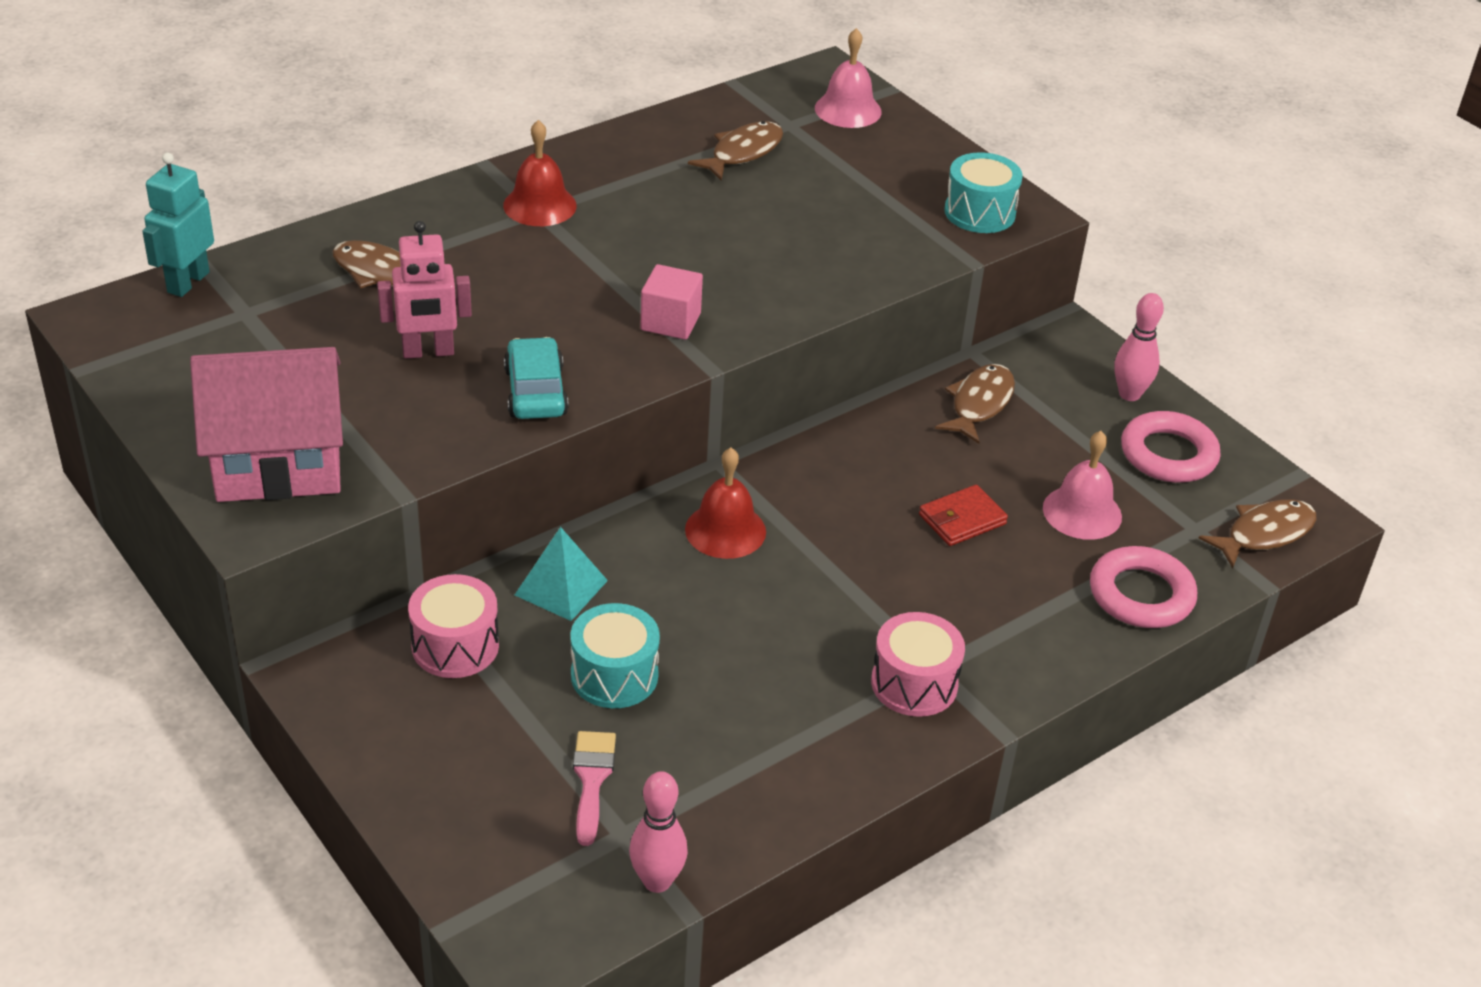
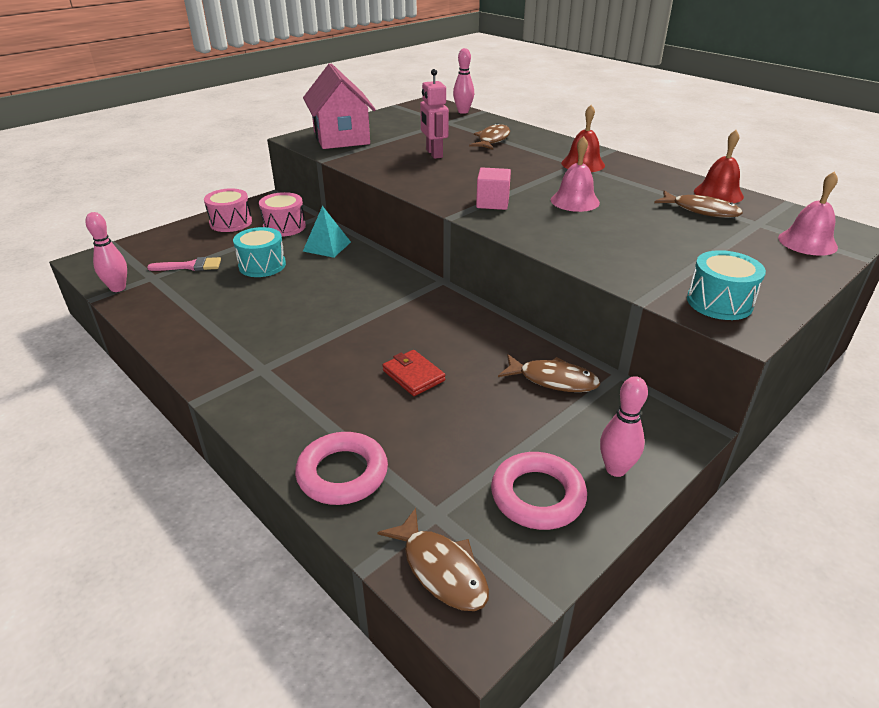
camera: 85 degrees right, 5 degrees down
turquoise robot [142,153,214,297] -> pink bowling pin [453,48,474,114]
turquoise car [504,337,569,419] -> none
red bell [685,448,766,559] -> red bell moved to [694,130,744,203]
pink drum [871,612,965,717] -> pink drum moved to [204,188,252,232]
pink bell [1043,431,1122,540] -> pink bell moved to [551,136,600,212]

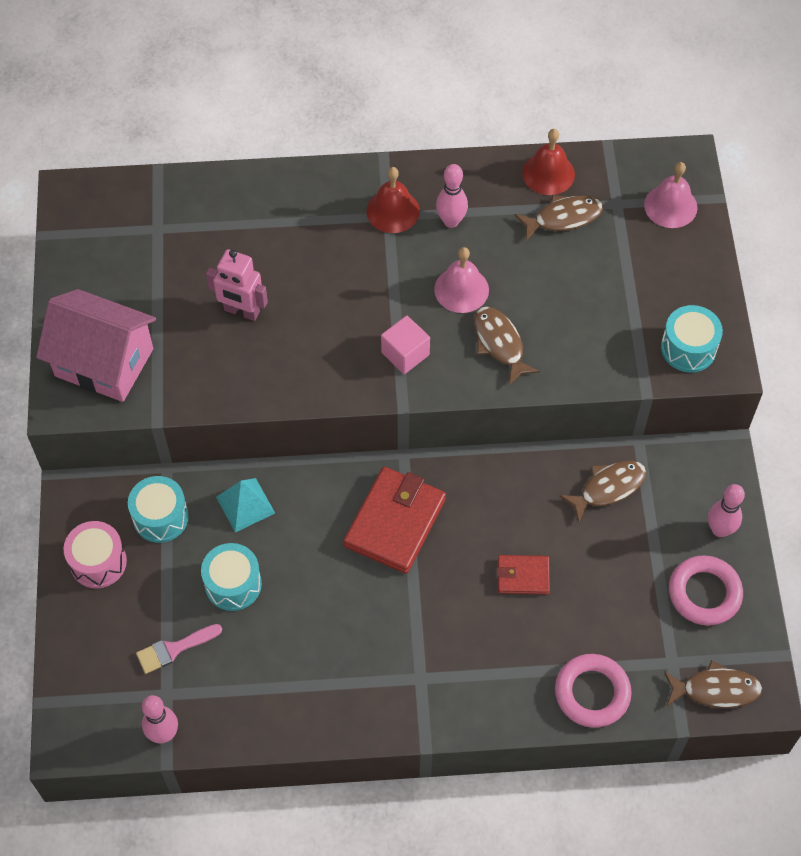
camera: 50 degrees left, 25 degrees up
pink brush [147,257,221,271] -> pink brush turned 150 degrees counterclockwise [136,624,222,674]
pink drum [259,192,306,237] -> turquoise drum [128,476,189,543]
pink bowling pin [453,48,474,114] -> pink bowling pin moved to [436,164,468,228]
brown fish [469,123,510,150] -> brown fish moved to [474,306,540,385]
none -> red wallet [344,467,446,574]

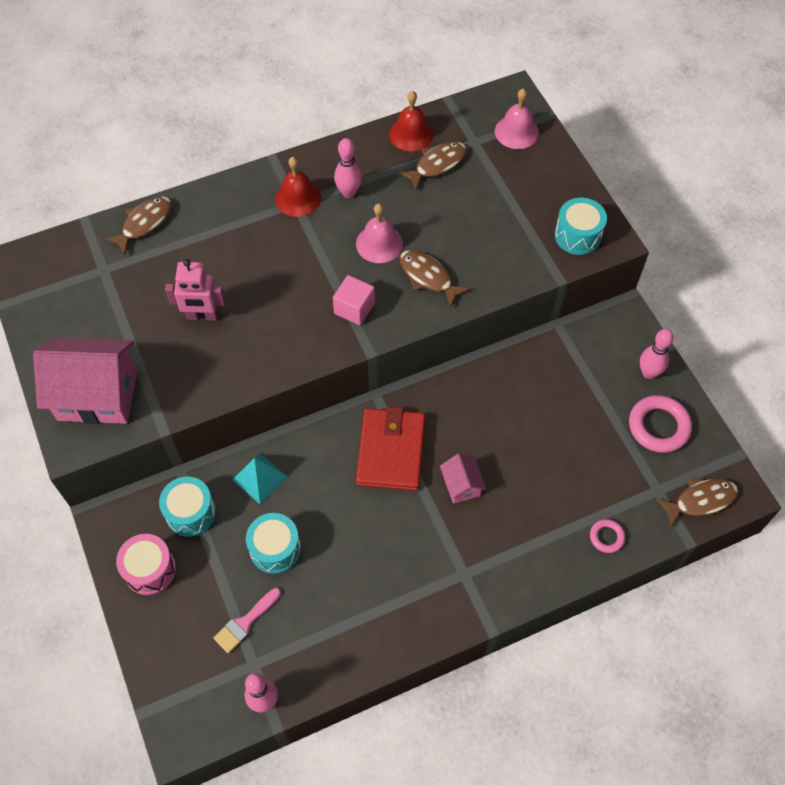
camera: 20 degrees left, 0 degrees up
red wallet [497,555,550,594] -> none
pink ring [555,654,632,728] -> pink ring [590,519,625,553], size x0.54
brown fish [559,461,647,523] -> brown fish moved to [104,196,172,254]
none -> pink house [440,454,486,504]

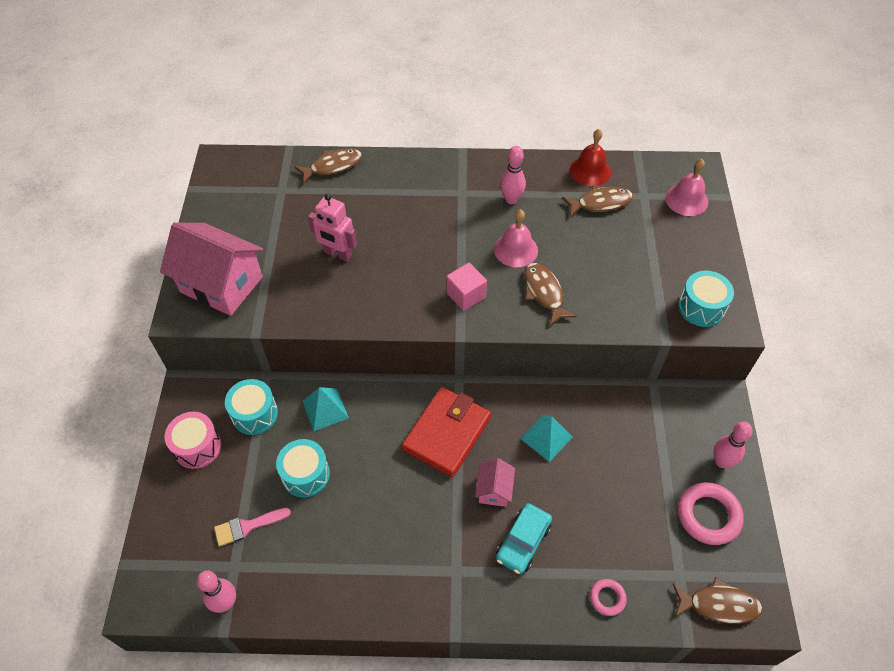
camera: 25 degrees right, 5 degrees down
red bell [275,157,321,217] -> none
none -> turquoise car [496,503,552,574]
none -> turquoise pyramid [520,414,573,462]

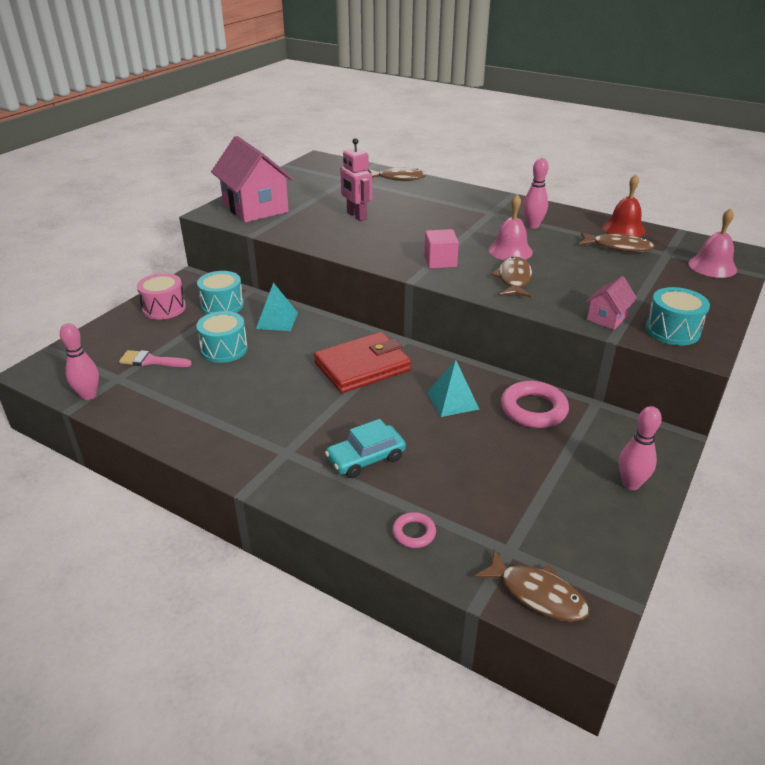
camera: 30 degrees right, 20 degrees down
pink house [475,458,515,507] -> pink house moved to [586,276,637,330]
pink ring [678,482,744,545] -> pink ring moved to [501,381,569,428]

